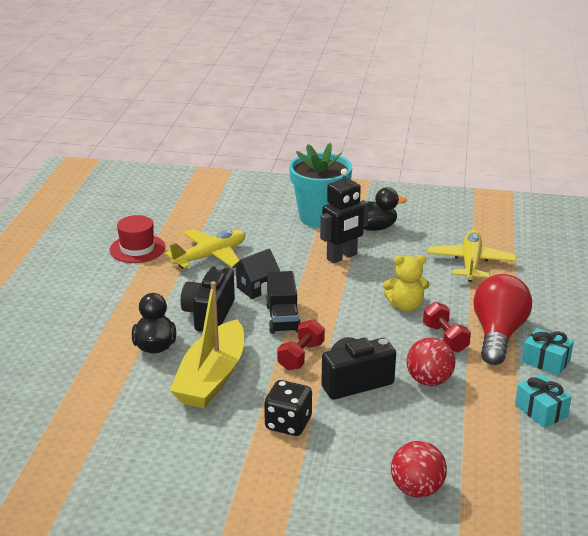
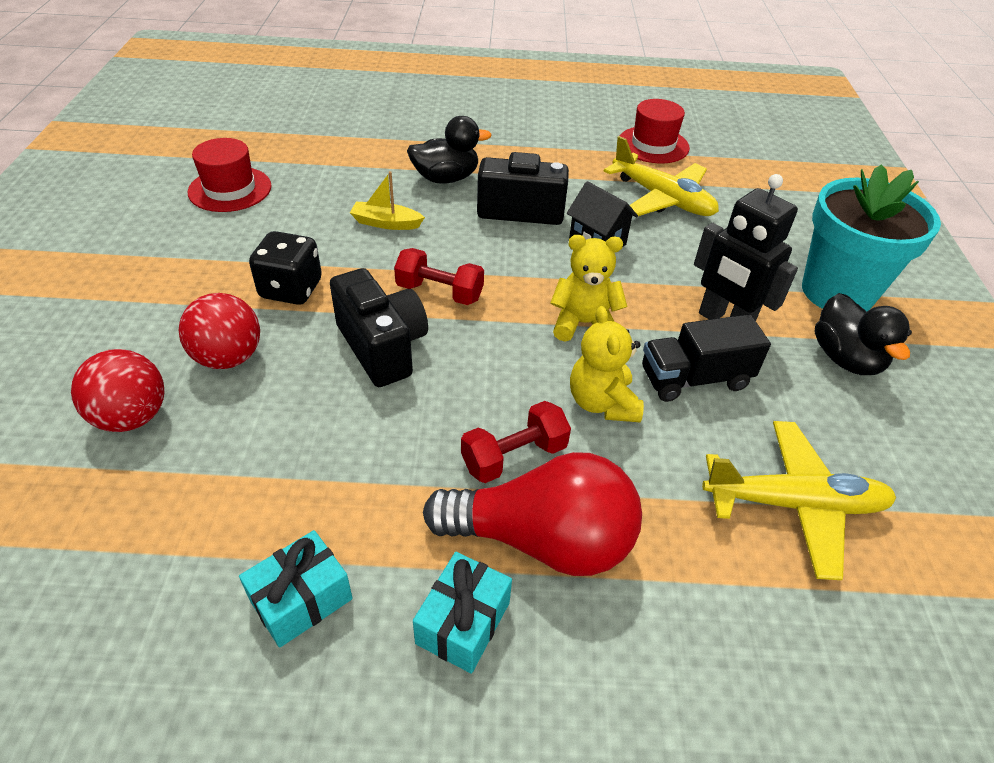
camera: 80 degrees right, 15 degrees up
yellow boat [170,281,244,408] -> yellow boat [350,171,425,230], size x0.45
black truck [266,271,301,334] -> black truck moved to [642,314,771,402]
red ball [406,337,455,386] -> red ball moved to [179,293,260,369]
none -> red hat [188,138,272,212]
none -> yellow teddy bear [550,235,628,341]

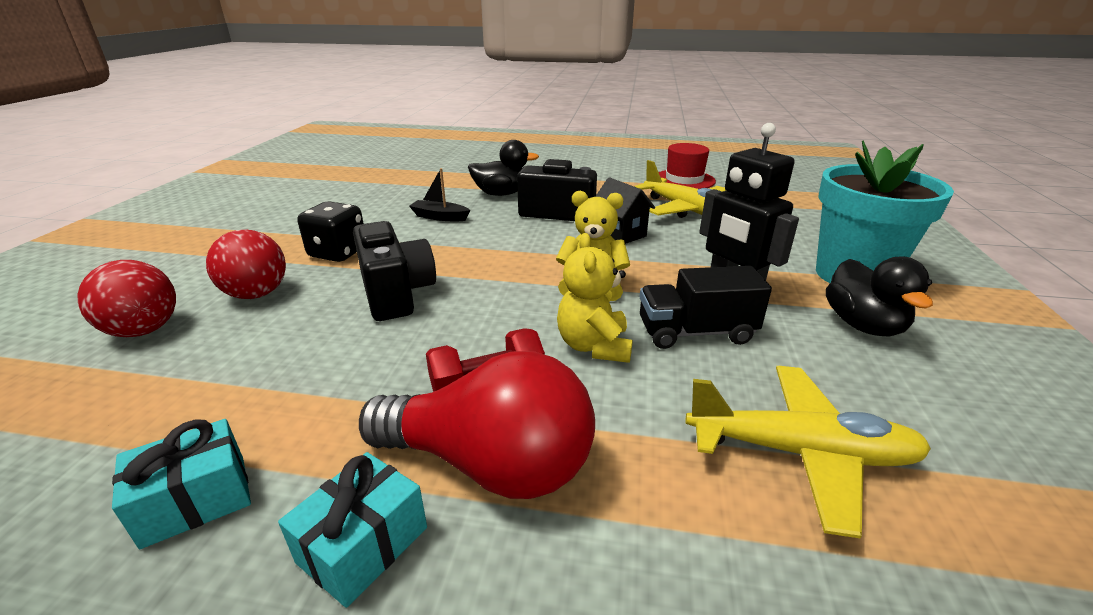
camera: 10 degrees right, 15 degrees down
red hat [188,138,272,212] -> none
yellow boat [350,171,425,230] -> black boat [409,168,470,221]
red dumbbell [394,248,484,305] -> none

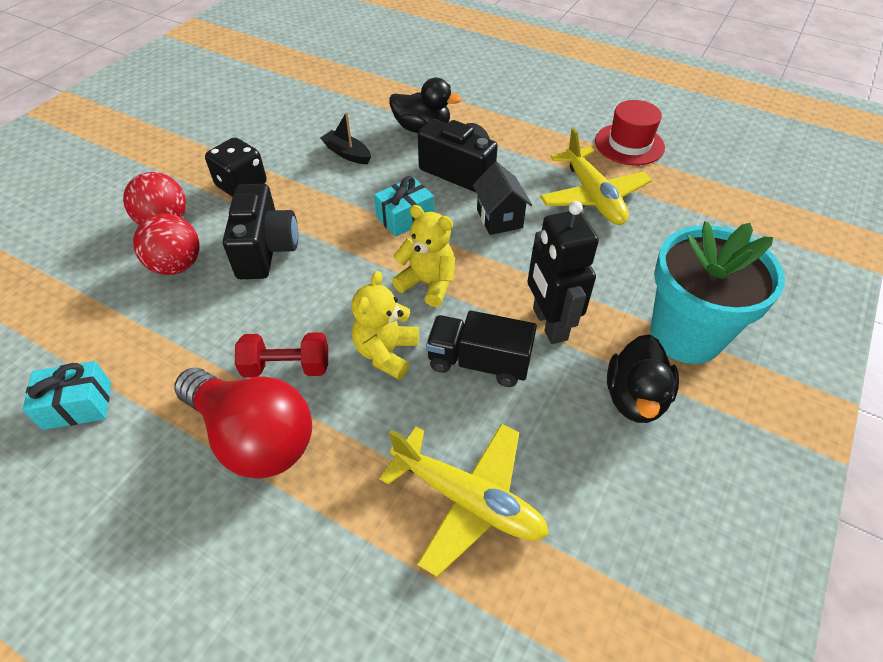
camera: 20 degrees right, 20 degrees up
red ball [77,260,176,337] -> red ball moved to [133,214,200,275]
turquoise gift [278,452,427,608] -> turquoise gift moved to [374,176,434,237]

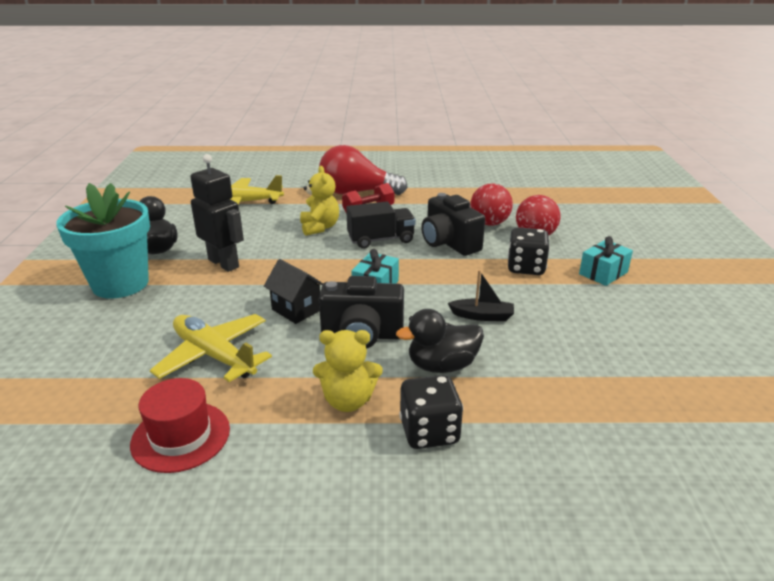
camera: 150 degrees right, 20 degrees down
turquoise gift [22,361,111,430] -> turquoise gift moved to [579,236,633,286]
yellow teddy bear [392,205,455,307] -> yellow teddy bear moved to [313,330,383,412]
black truck [426,310,537,387] -> black truck moved to [346,201,416,249]
none -> black dice [399,375,463,449]

